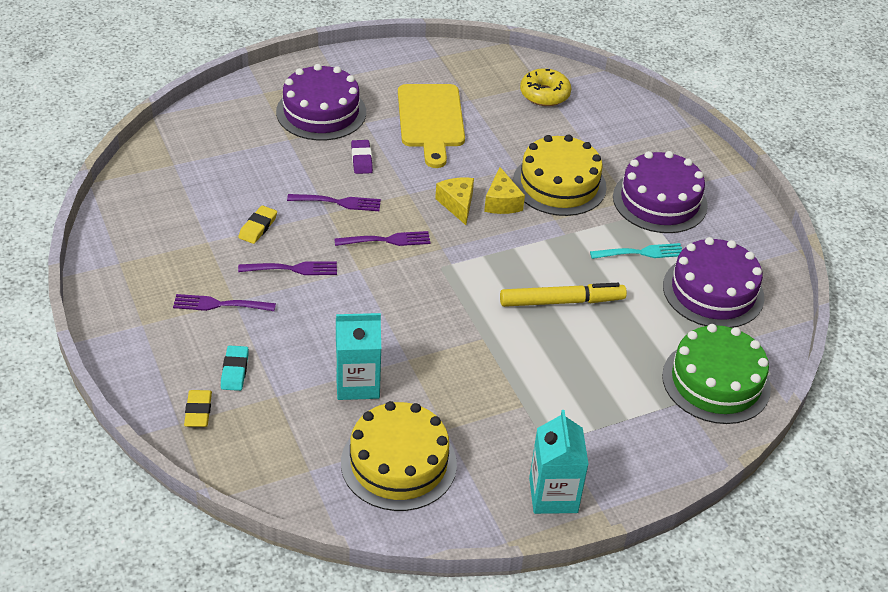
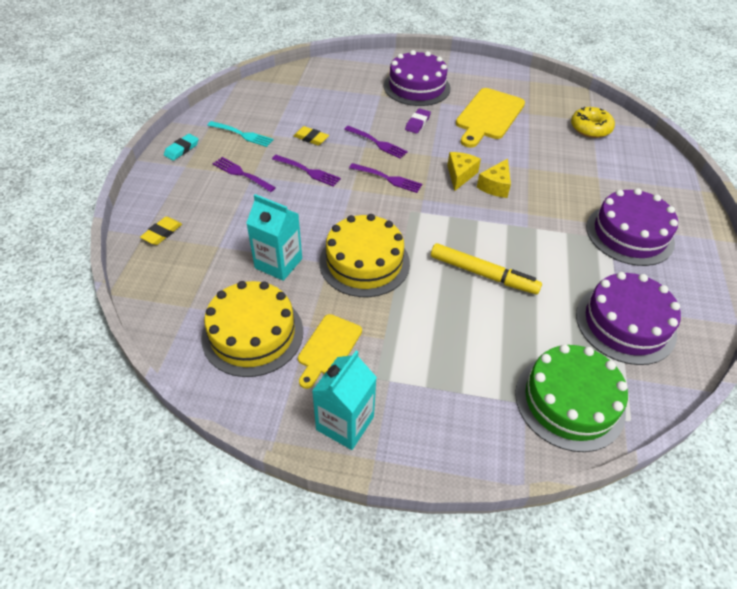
camera: 35 degrees right, 5 degrees up
turquoise eraser [221,345,249,391] -> turquoise eraser moved to [164,134,199,161]
yellow eraser [238,205,277,244] -> yellow eraser turned 60 degrees clockwise [293,126,329,145]
yellow cake [513,135,607,216] -> yellow cake moved to [319,214,410,297]
turquoise fork [590,243,682,259] -> turquoise fork moved to [207,121,273,147]
none -> yellow cutting board [298,314,362,389]

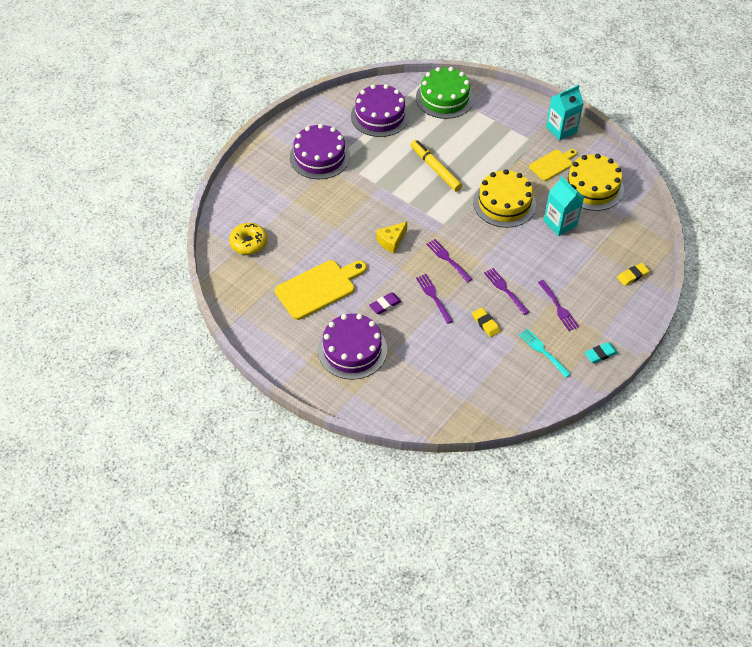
camera: 150 degrees left, 5 degrees up
yellow cheese [477,159,511,198] -> none

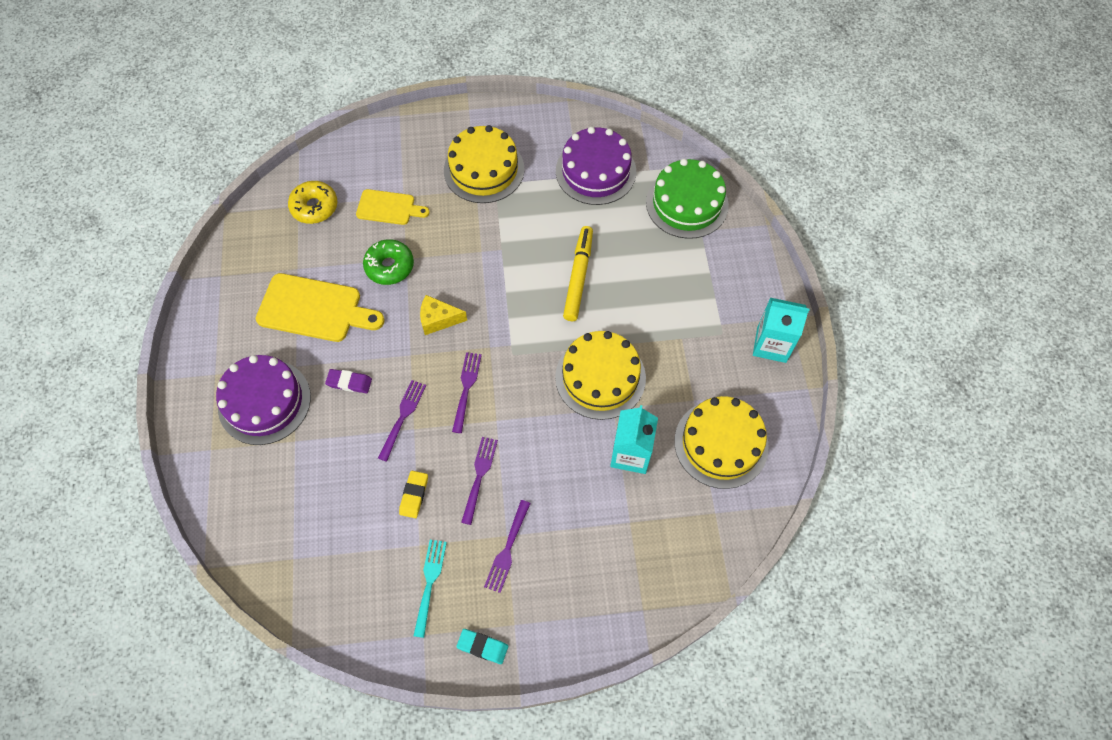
camera: 45 degrees right, 10 degrees up
purple cake [290,124,350,179] -> yellow cake [444,125,525,203]
yellow cutting board [529,149,577,181] -> yellow cutting board moved to [356,189,430,225]
yellow eraser [617,263,650,286] -> none
none -> green donut [363,239,414,285]

